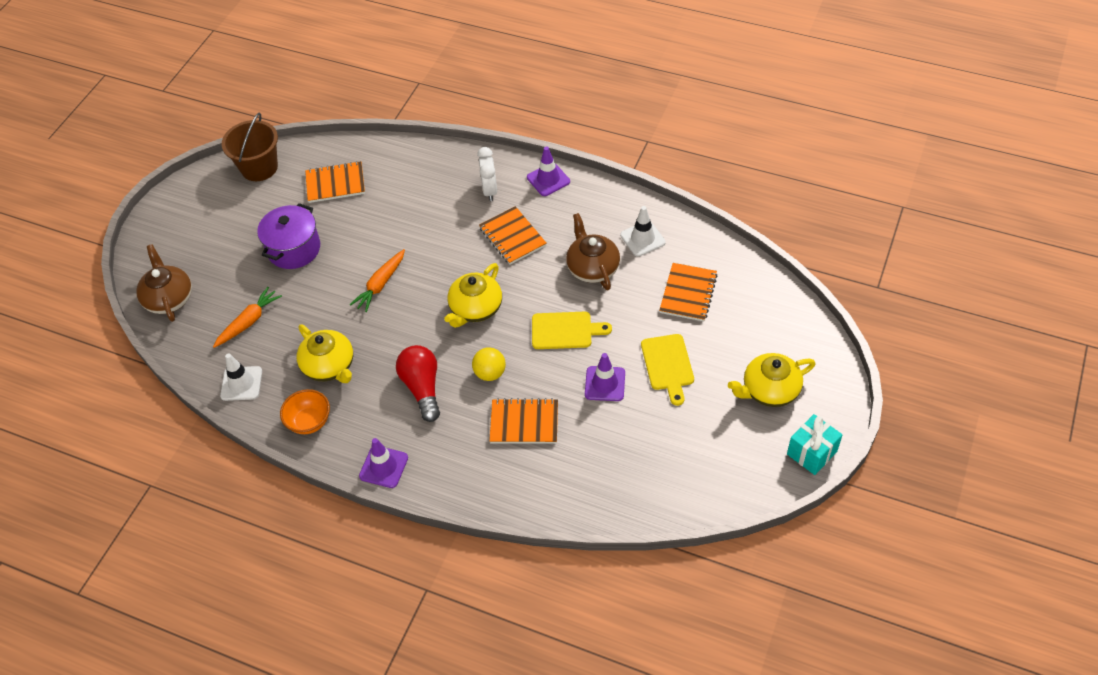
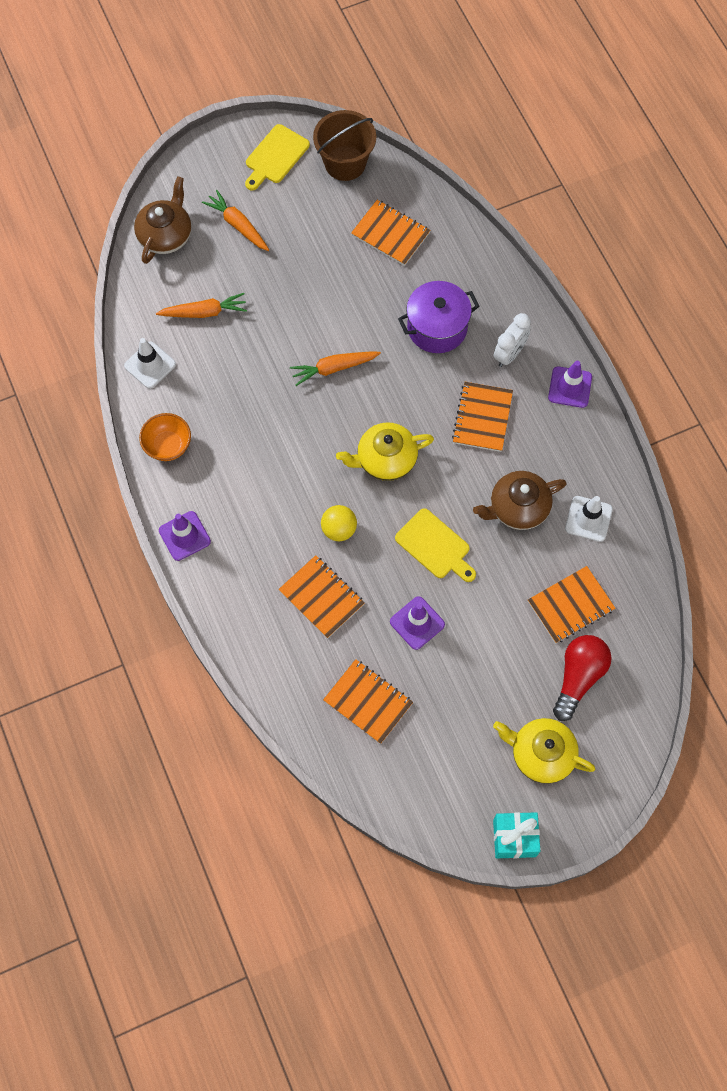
camera: 40 degrees right, 15 degrees up
purple pot [257,203,320,269] -> purple pot moved to [398,281,480,353]
yellow teapot [297,324,353,383] -> none
red light bulb [396,345,440,422] -> red light bulb moved to [553,635,611,721]
brown teapot [566,213,620,290] -> brown teapot turned 135 degrees counterclockwise [473,471,567,530]
yellow cutting board [641,334,694,406] -> yellow cutting board moved to [245,124,310,191]
none -> orange carrot [202,190,269,251]
none -> orange notebook [323,659,413,744]

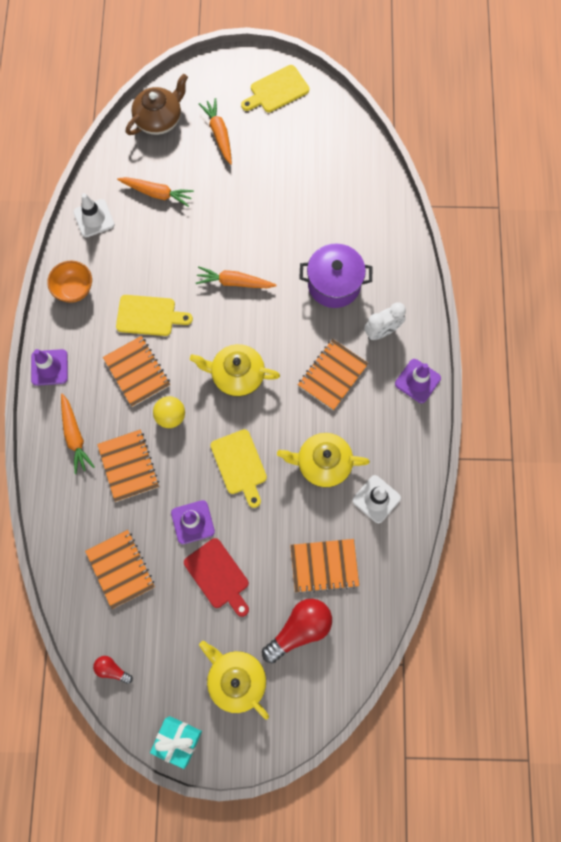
camera: 25 degrees right, 5 degrees up
brown bucket [313,110,376,181] -> none
orange notebook [351,200,431,266] -> orange notebook moved to [103,336,170,407]
brown teapot [473,471,567,530] -> yellow teapot [277,433,370,488]
none -> orange carrot [61,393,95,474]
none -> red light bulb [93,656,133,684]
none -> yellow cutting board [116,295,193,336]
none -> red cutting board [184,538,249,617]

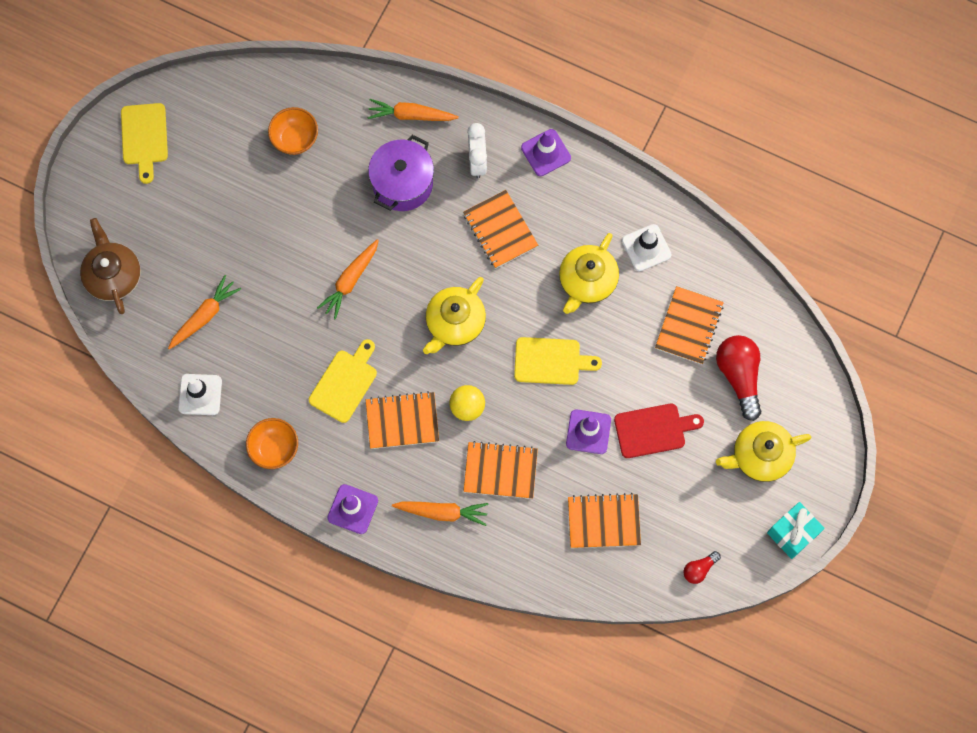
camera: 65 degrees left, 0 degrees up
orange carrot [199,98,232,165] -> orange carrot moved to [367,99,459,121]
none -> orange bowl [268,107,318,155]

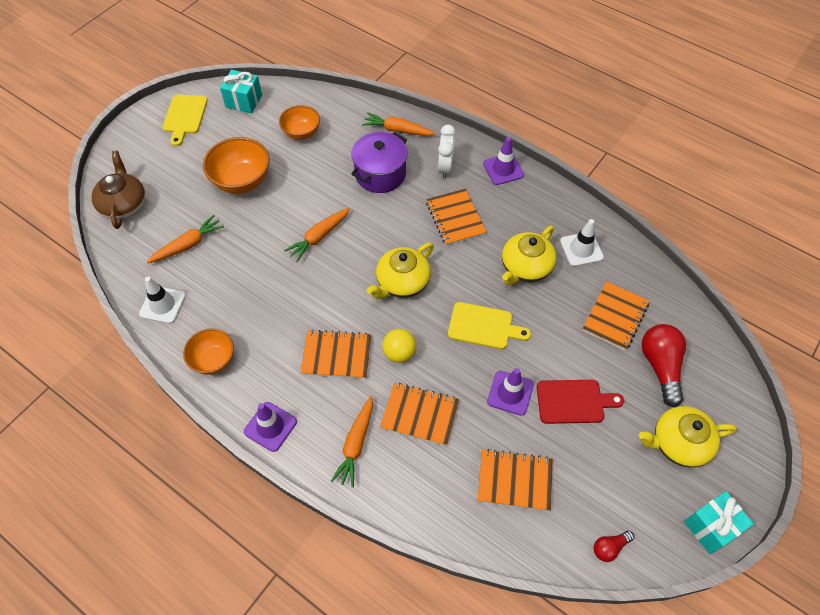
camera: 10 degrees right, 15 degrees down
yellow cutting board [309,339,377,423] -> none
orange carrot [392,501,488,526] -> orange carrot turned 90 degrees clockwise [331,396,373,488]
none -> orange bowl [203,137,270,194]
none -> turquoise gift [220,70,262,114]

